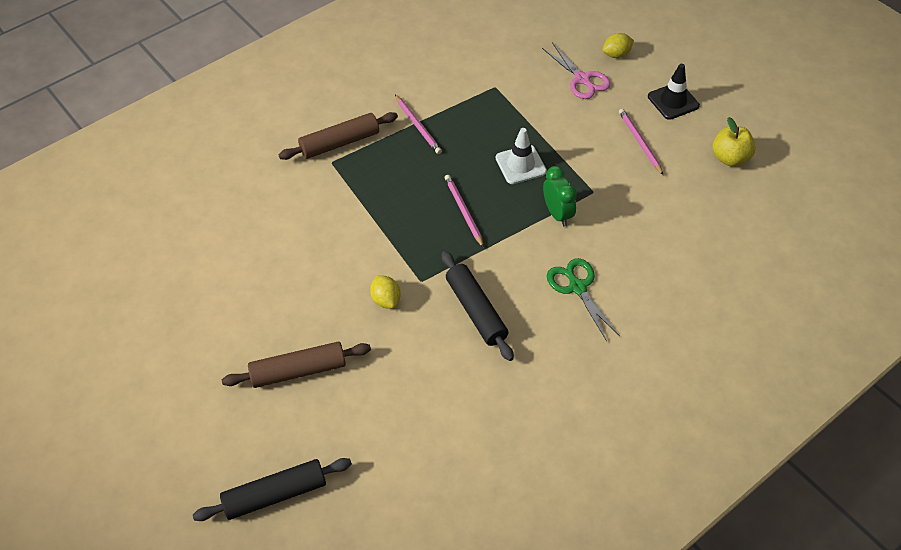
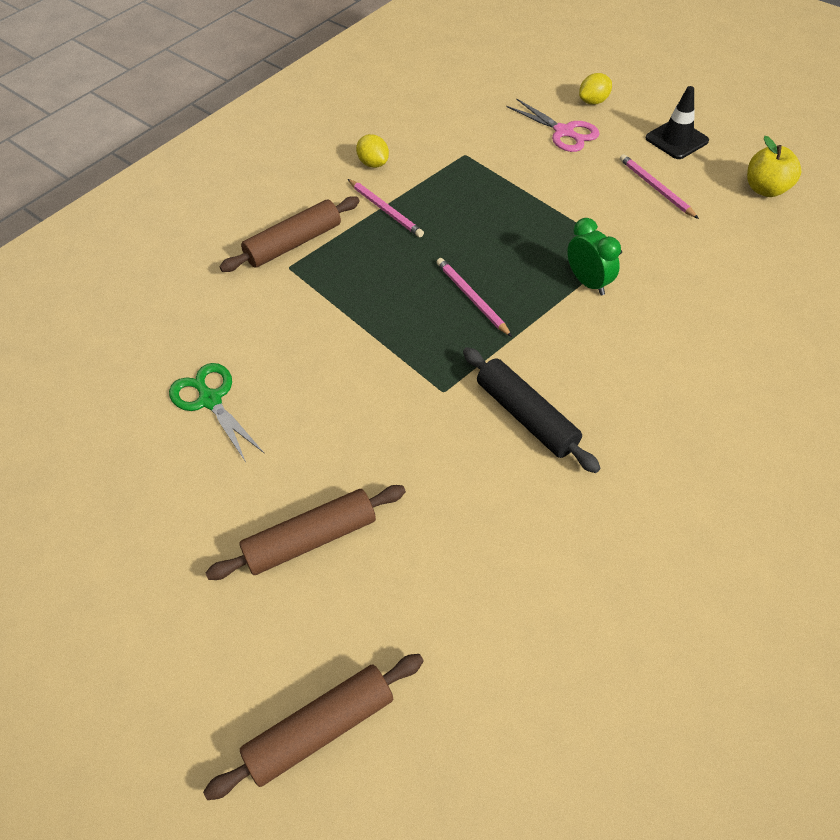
camera: 10 degrees left, 0 degrees up
black rolling pin [193,458,352,521] -> brown rolling pin [203,654,424,800]
yellow lemon [370,276,401,309] -> yellow lemon moved to [356,134,389,168]
white traffic cone [496,128,547,184] -> none
green scissors [547,258,620,341] -> green scissors moved to [169,363,265,462]

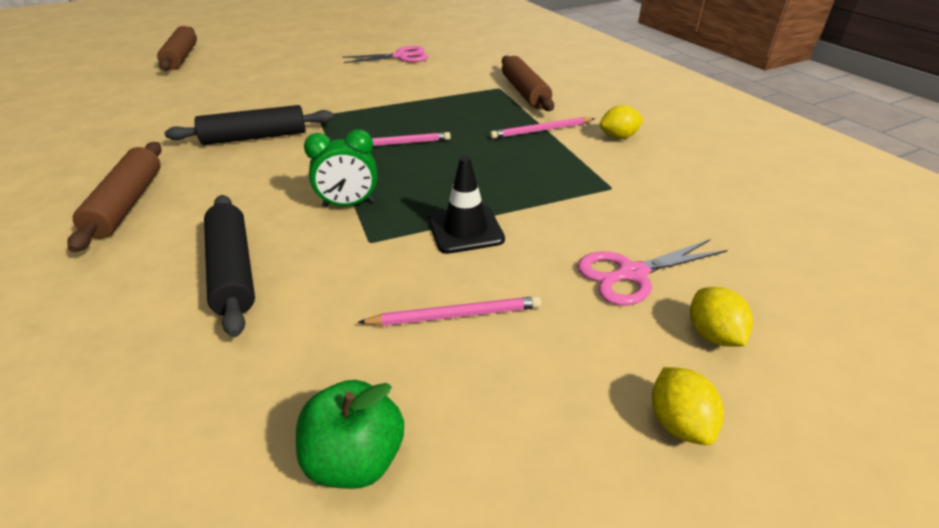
camera: 110 degrees right, 15 degrees down
green scissors [169,363,265,462] -> pink scissors [342,46,428,63]
brown rolling pin [205,485,406,580] -> brown rolling pin moved to [67,142,161,252]
black traffic cone [646,86,709,159] -> black traffic cone moved to [428,156,505,254]
yellow apple [747,136,801,197] -> green apple [296,380,404,489]
none -> black rolling pin [204,195,255,337]
none -> yellow lemon [652,367,724,445]

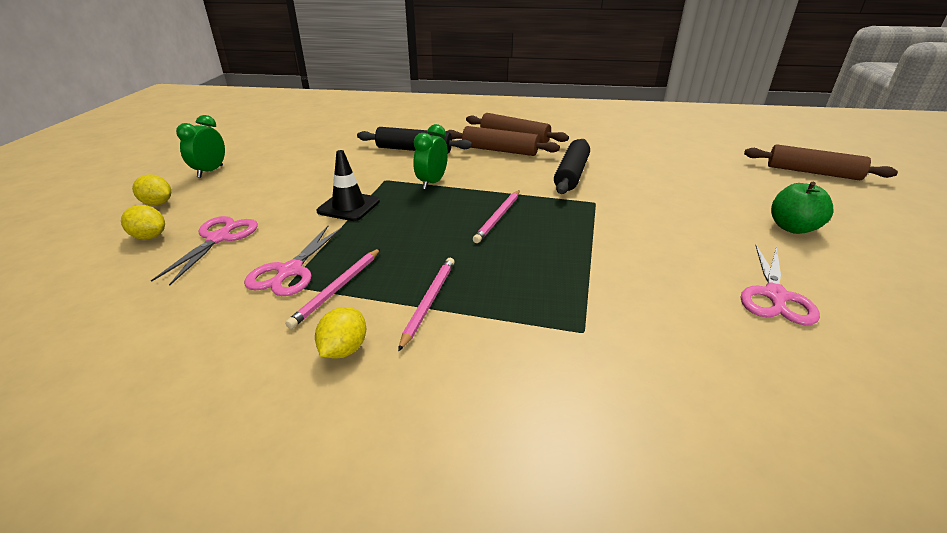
camera: 125 degrees right, 5 degrees down
green apple [296,380,404,489] -> green apple moved to [771,182,834,234]
pink pencil [358,296,541,326] -> pink pencil moved to [285,249,380,329]
brown rolling pin [502,55,554,111] -> brown rolling pin moved to [445,126,560,156]
none -> green clock [176,115,225,178]
none -> pink scissors [244,226,343,296]

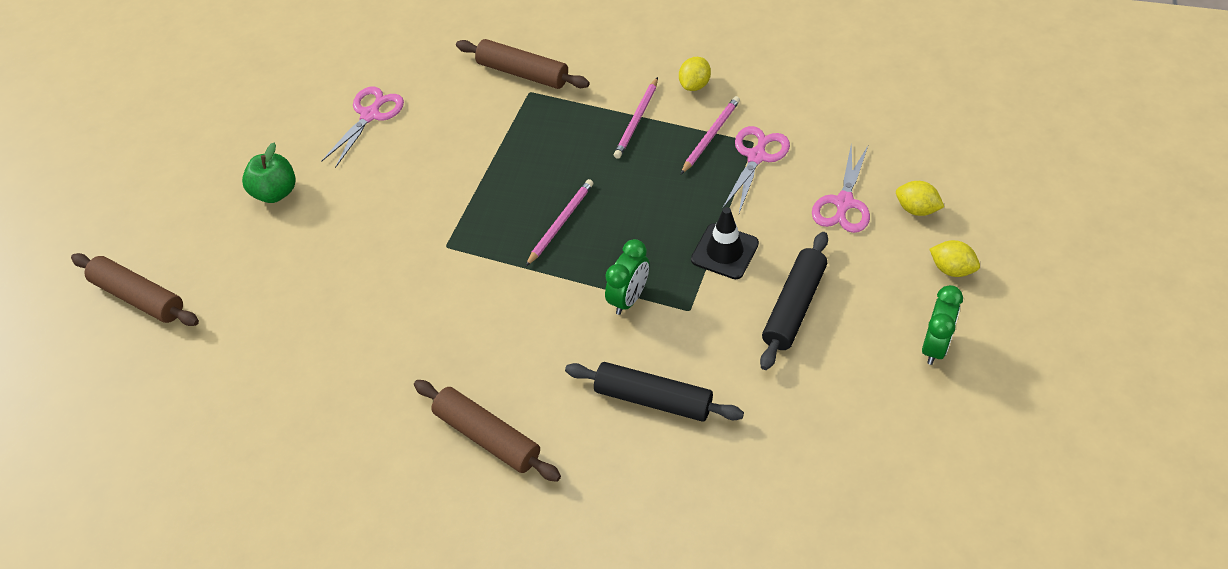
camera: 170 degrees left, 20 degrees up
brown rolling pin [445,126,560,156] -> brown rolling pin moved to [456,39,590,89]
black rolling pin [554,139,590,194] -> black rolling pin moved to [760,232,828,370]

